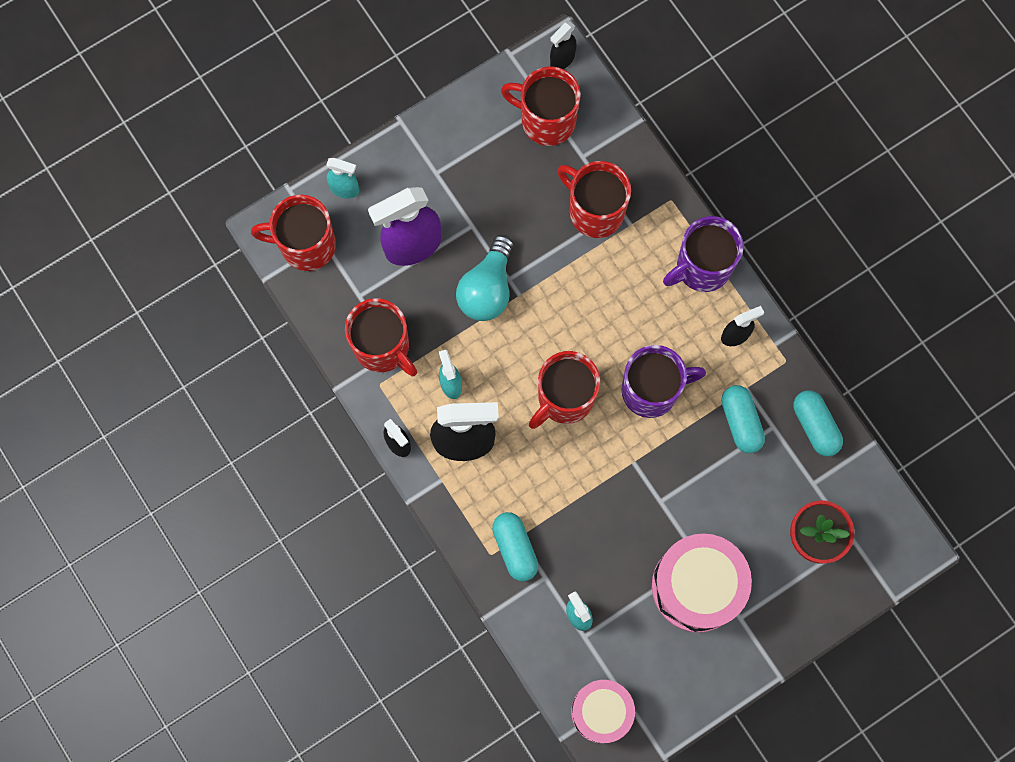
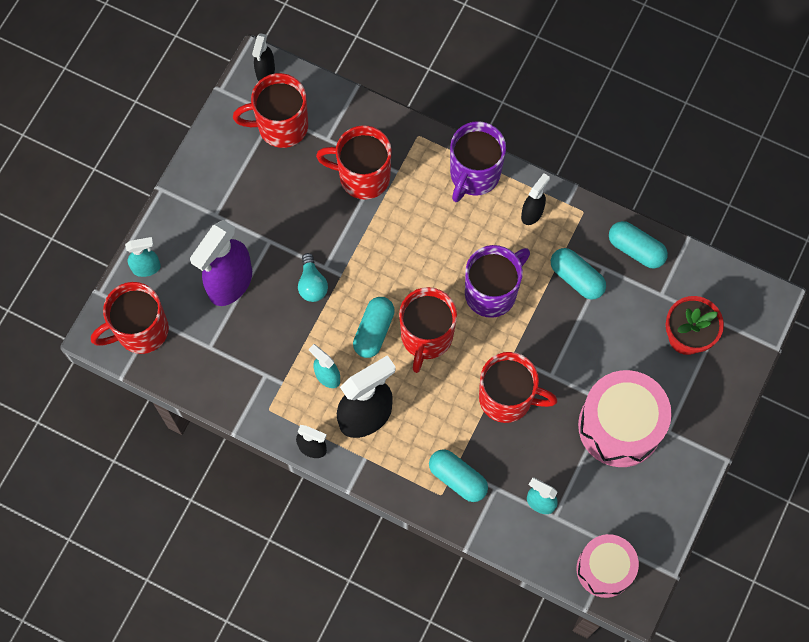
camera: 30 degrees left, 5 degrees down
red mug [345,299,417,376] -> red mug moved to [479,352,557,423]
turquoise light bulb [456,235,513,321] -> turquoise light bulb [298,253,328,302], size x0.61
none -> turquoise capsule [353,297,395,358]

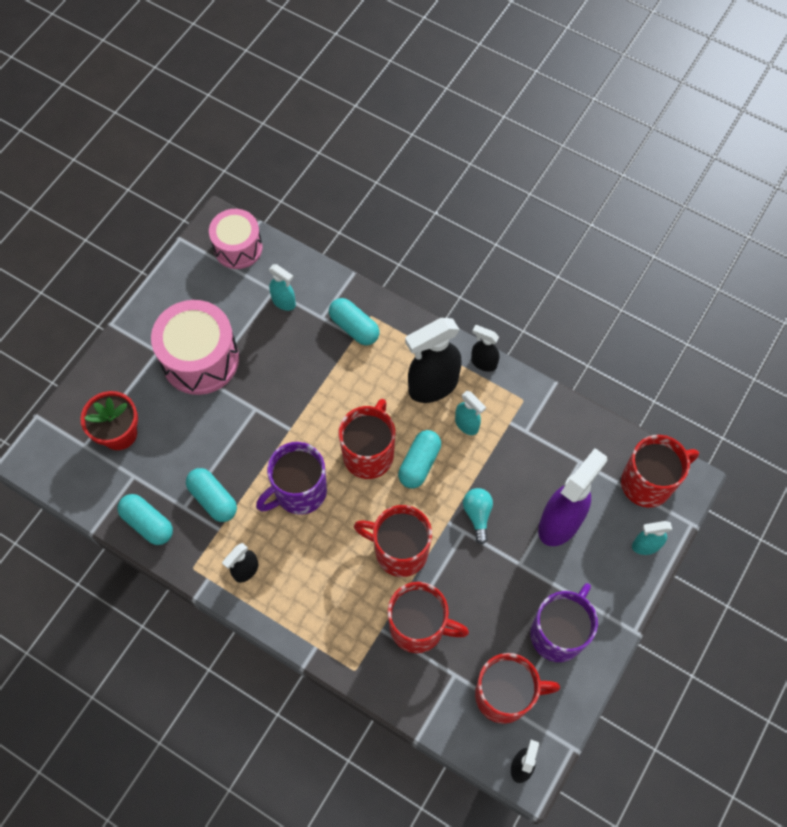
camera: 175 degrees left, 5 degrees down
purple mug [450,121,506,202] -> purple mug moved to [530,583,598,662]
red mug [479,352,557,423] -> red mug moved to [354,505,432,577]

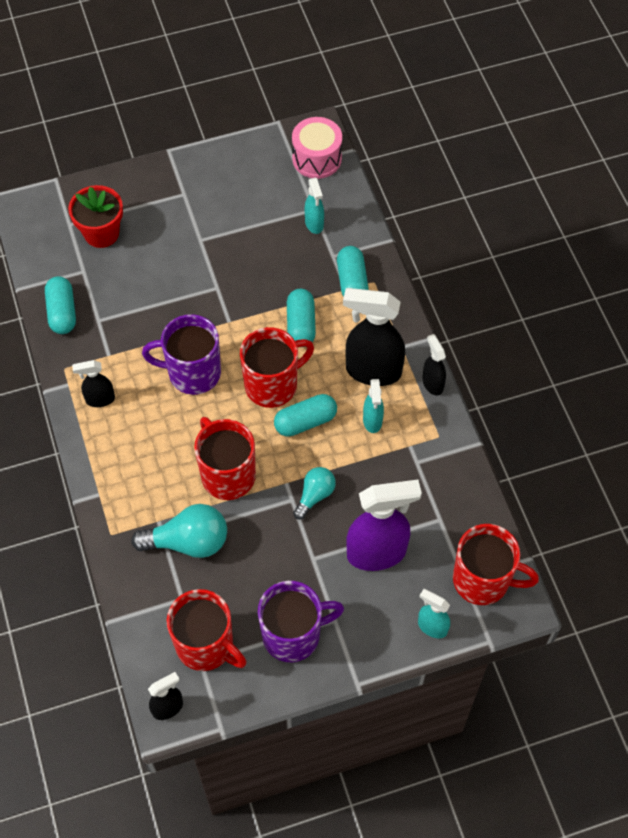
camera: 40 degrees right, 5 degrees down
pink drum [151,300,239,395] -> none
turquoise capsule [186,468,237,522] -> turquoise capsule moved to [287,289,316,347]
red mug [388,582,469,653] -> turquoise light bulb [131,504,227,558]

